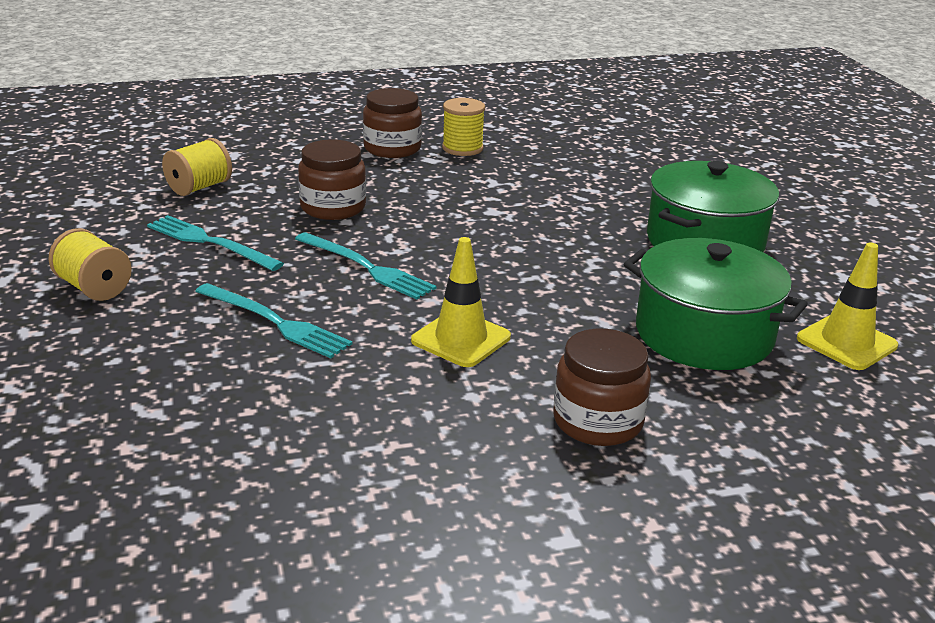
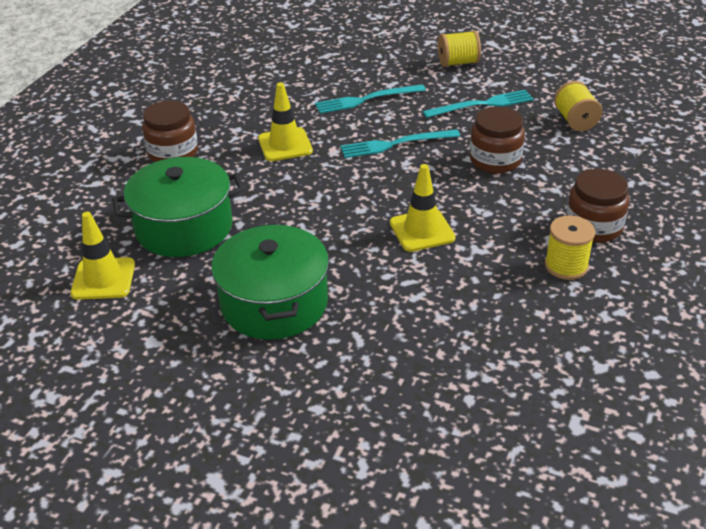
camera: 130 degrees right, 10 degrees up
none -> yellow traffic cone [390,164,456,252]

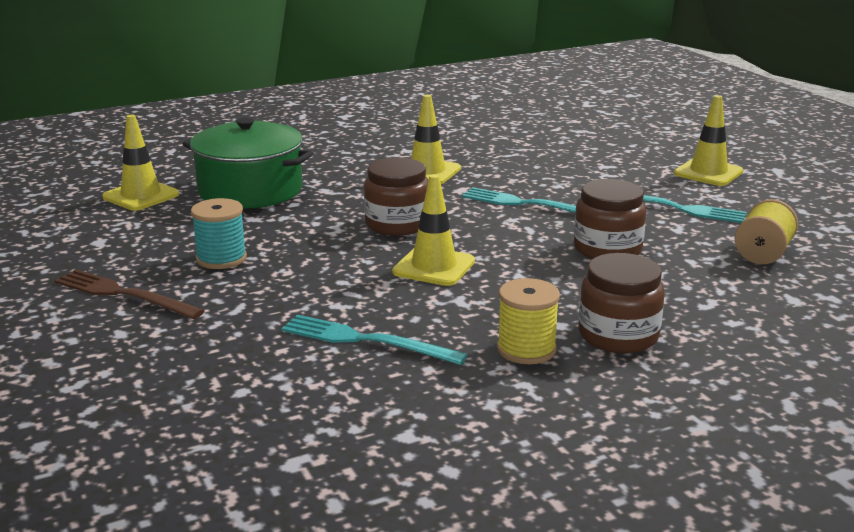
camera: 40 degrees right, 15 degrees down
brown jar [142,100,198,162] -> brown jar moved to [364,158,428,236]
green pot [211,223,329,340] -> turquoise spool [191,198,247,269]
turquoise fork [315,84,426,114] -> turquoise fork moved to [281,315,468,365]
yellow spool [438,30,481,67] -> yellow traffic cone [674,95,744,186]
none -> brown fork [54,269,205,319]

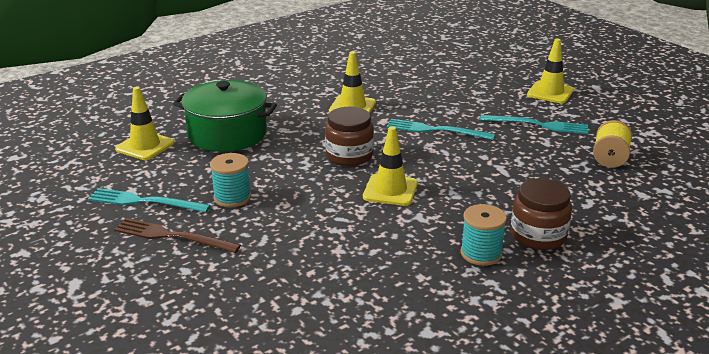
camera: 10 degrees left, 5 degrees up
turquoise fork [281,315,468,365] -> turquoise fork moved to [88,188,211,212]
yellow spool [497,278,560,364] -> turquoise spool [461,204,507,266]
brown jar [574,179,646,259] -> none

